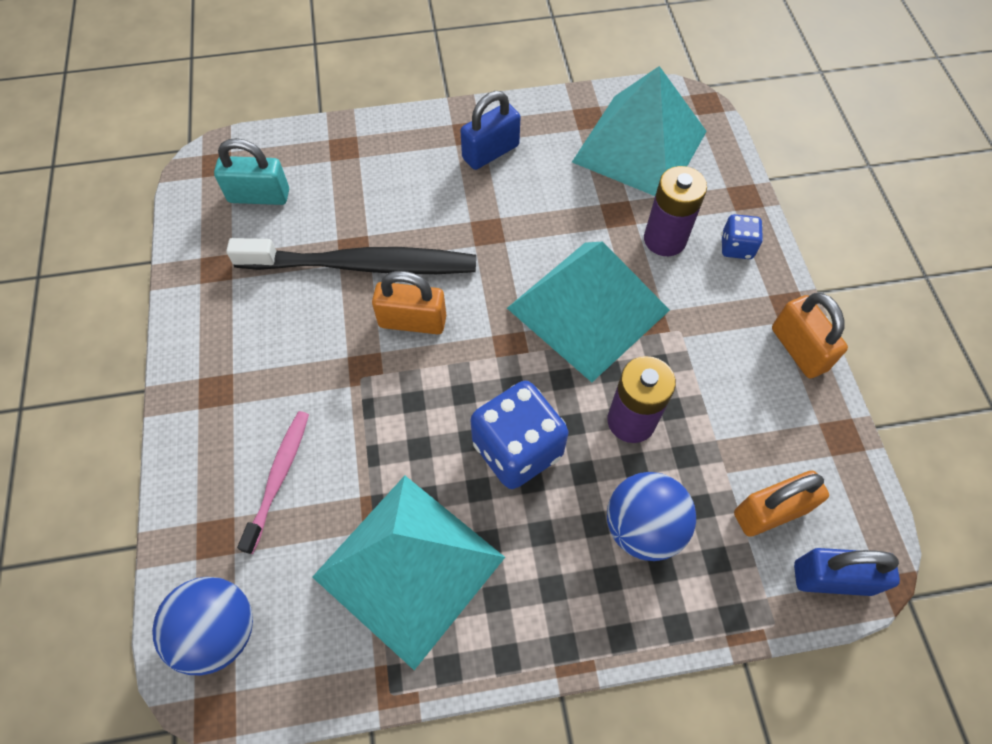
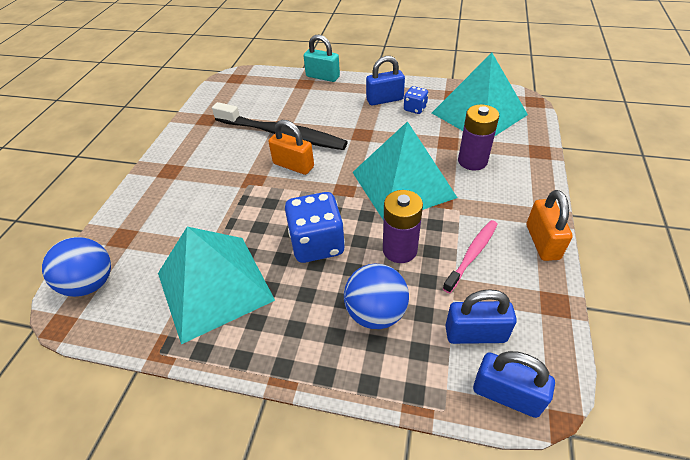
camera: 25 degrees right, 15 degrees down
turquoise padlock [214,138,289,205] -> turquoise padlock moved to [304,35,340,82]
pink toothbrush [237,411,309,554] -> pink toothbrush moved to [443,220,498,293]
blue dice [721,214,763,259] -> blue dice moved to [404,86,428,114]
orange padlock [734,471,829,537] -> blue padlock [445,289,517,344]

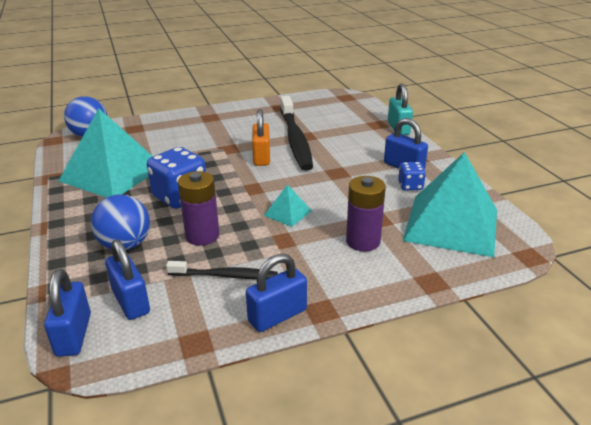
camera: 55 degrees right, 15 degrees down
turquoise pyramid [352,121,458,219] -> turquoise pyramid [264,184,312,227], size x0.42
pink toothbrush [443,220,498,293] -> black toothbrush [166,261,278,279]
orange padlock [527,190,573,261] -> blue padlock [246,254,307,332]

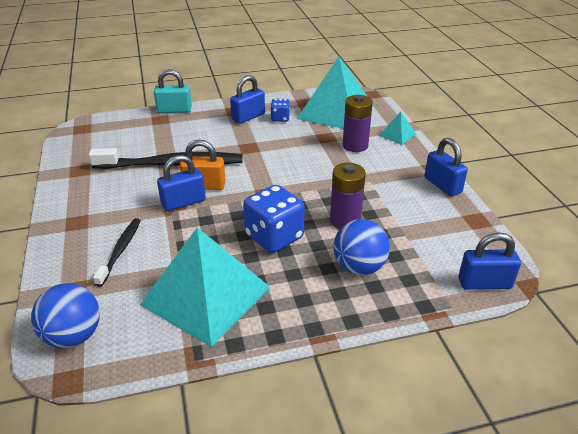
camera: 85 degrees left, 5 degrees up
blue padlock [105,240,150,320] -> blue padlock moved to [157,155,206,211]
black toothbrush [166,261,278,279] -> black toothbrush moved to [93,218,141,287]
turquoise pyramid [264,184,312,227] -> turquoise pyramid moved to [379,112,416,145]

